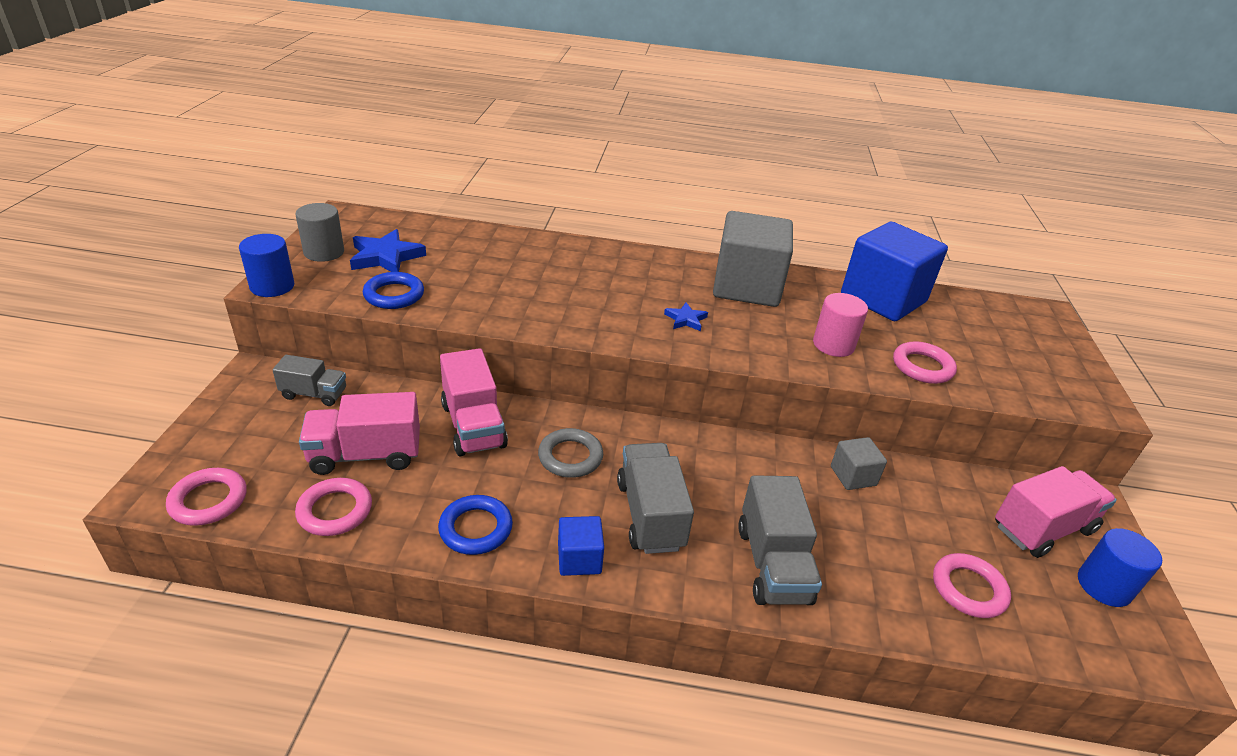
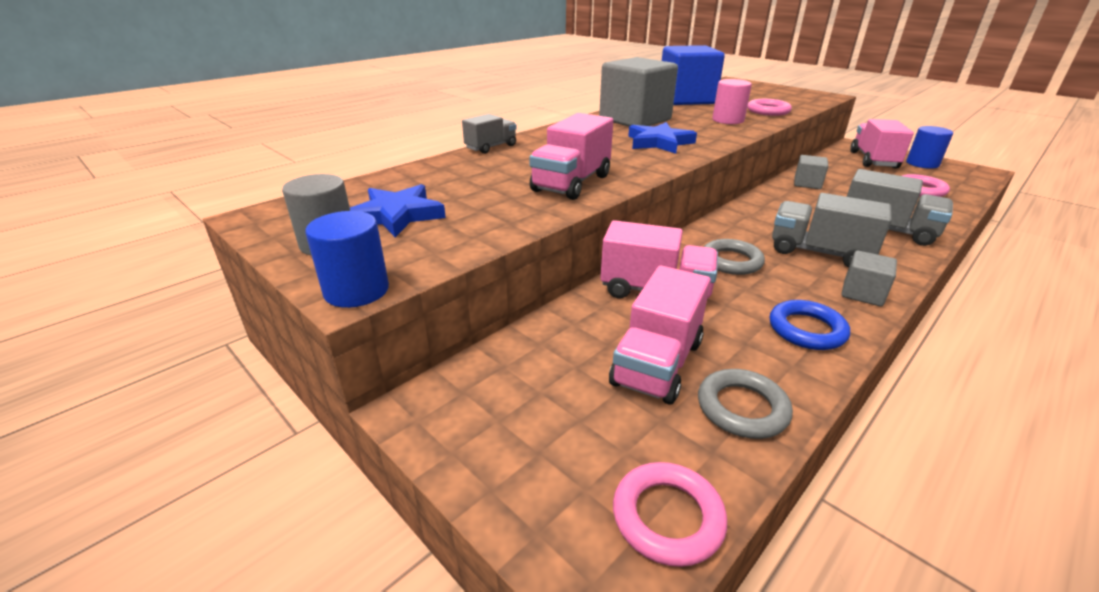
camera: 50 degrees left, 5 degrees down
grey truck [273,355,346,406] -> grey truck moved to [462,114,517,154]
pink ring [295,478,372,536] -> grey ring [698,369,793,439]
blue ring [363,272,424,309] -> none
blue cube [558,516,604,576] -> grey cube [841,250,897,306]
blue star [664,302,708,331] -> blue star [628,122,697,154], size x1.82
none -> pink truck [529,113,613,200]

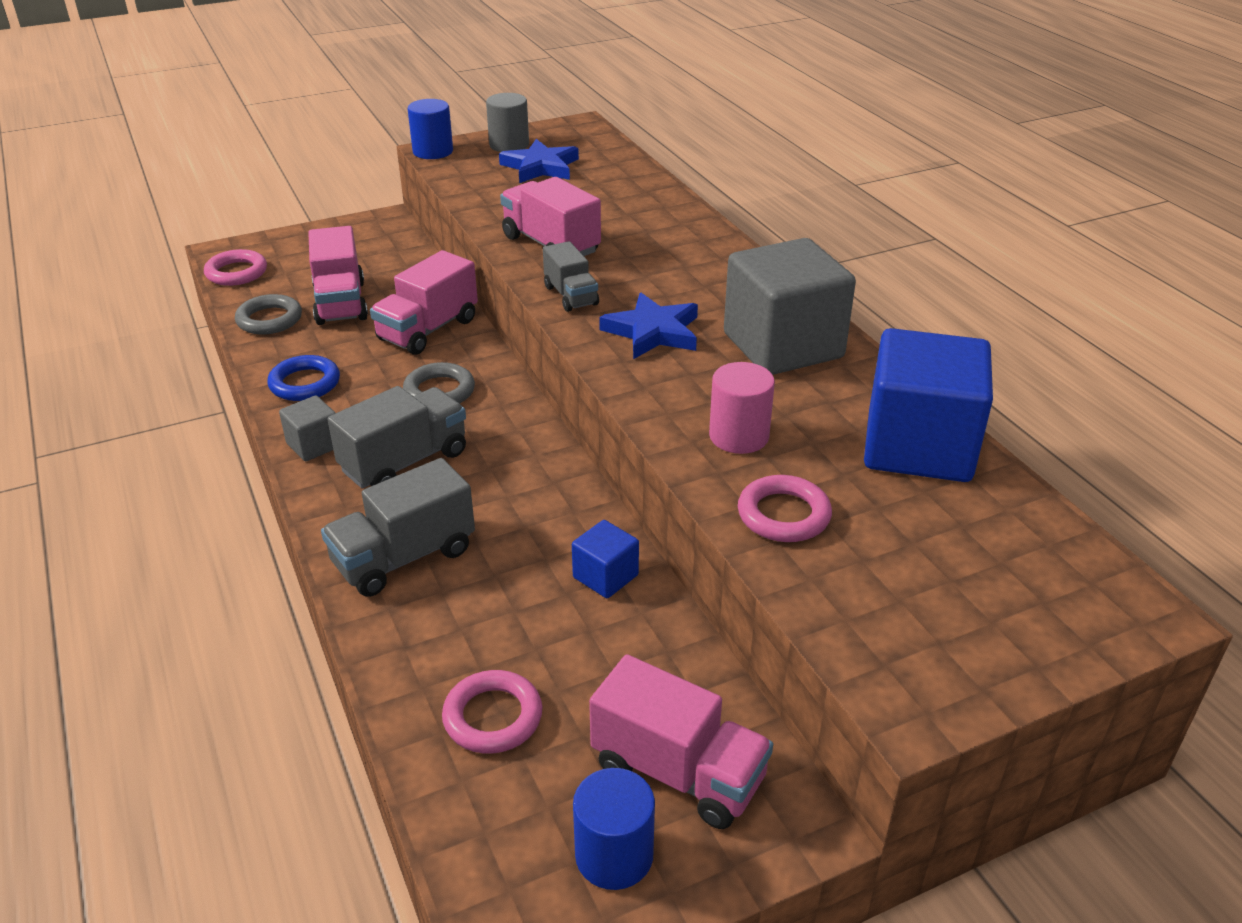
camera: 110 degrees right, 5 degrees up
grey truck [462,114,517,154] -> grey truck moved to [543,241,599,312]
pink truck [609,266,711,404] -> pink truck turned 150 degrees counterclockwise [308,226,368,325]
grey cube [794,155,828,189] -> blue cube [572,520,639,598]

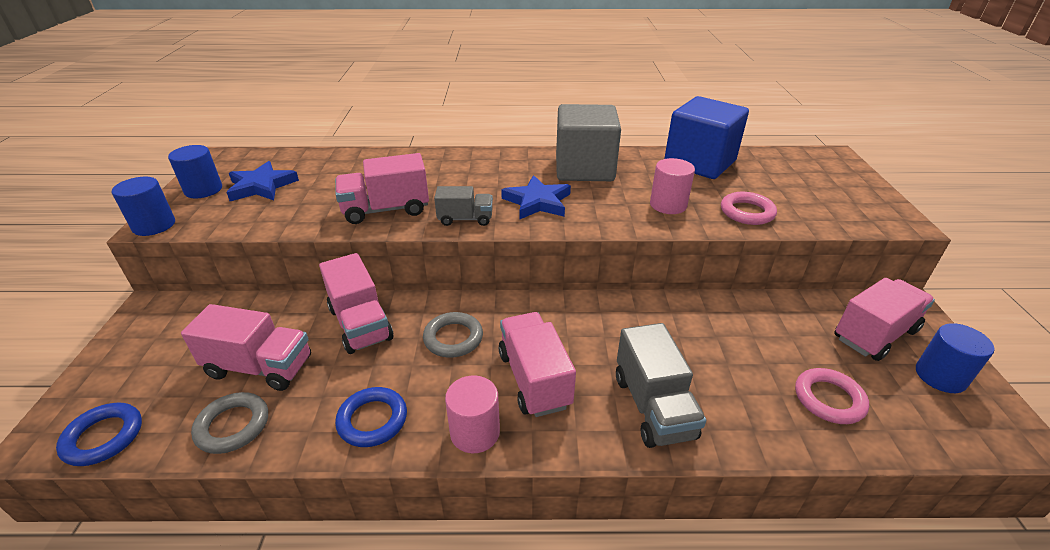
camera: 65 degrees left, 0 degrees up
pink ring [204,249,267,286] -> blue ring [56,402,142,466]
grey cube [279,395,335,461] -> pink cylinder [445,376,500,453]
grey truck [327,386,466,489] -> pink truck [499,312,576,417]
grey cylinder [486,93,529,152] -> blue cylinder [168,145,222,198]
blue cube [572,520,639,598] -> none

